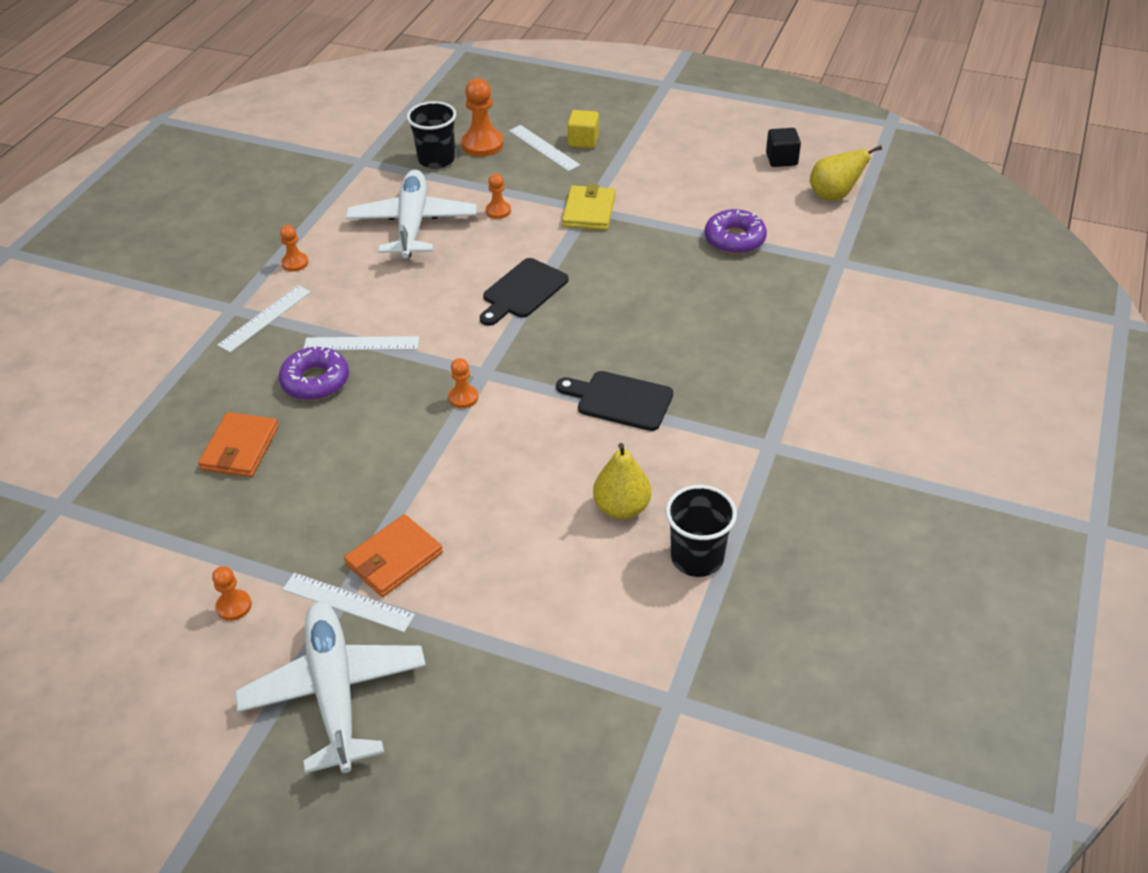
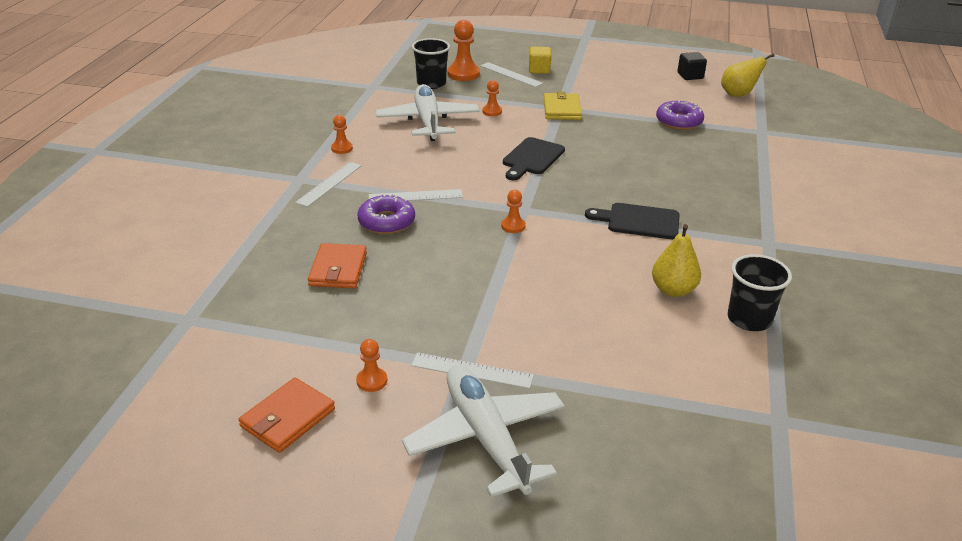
camera: 10 degrees left, 10 degrees down
orange wallet [344,514,443,597] -> orange wallet moved to [239,377,335,453]

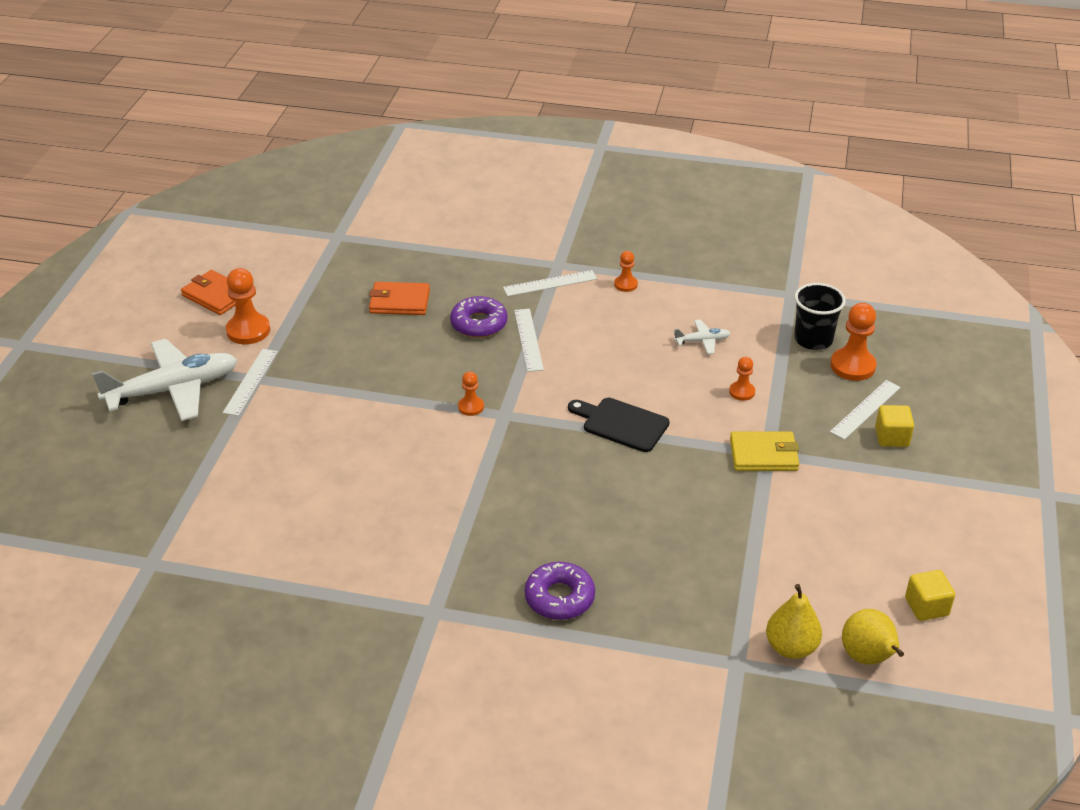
camera: 90 degrees right, 5 degrees up
white ruler [295,162,362,207] -> white ruler turned 45 degrees counterclockwise [503,270,597,296]
orange pawn [356,339,387,392] -> orange pawn [226,268,270,344], size x1.78
white plane [376,84,479,141] -> white plane [674,320,731,354], size x0.44
black cutting board [585,203,680,239] -> none
yellow pear [652,224,701,297] -> yellow pear moved to [766,584,822,659]
purple donut [656,101,704,130] -> purple donut moved to [525,562,595,620]
black cube [677,52,707,80] -> yellow cube [905,570,955,621]
black cup [728,254,792,331] -> none

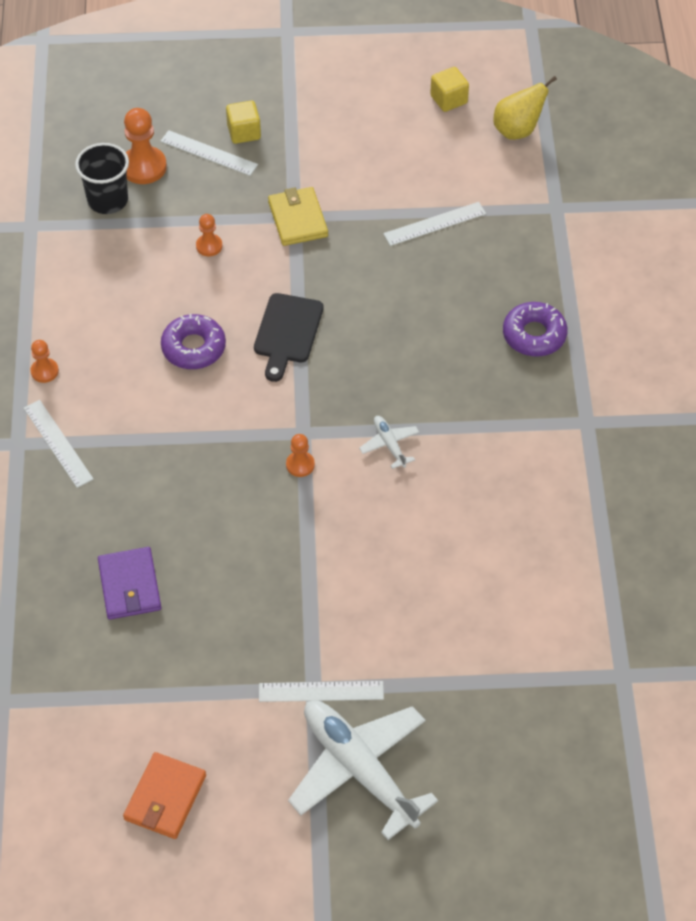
camera: 105 degrees left, 15 degrees up
orange pawn [226,268,270,344] -> none
orange wallet [369,282,430,315] -> purple wallet [98,547,161,620]
purple donut [450,296,507,338] -> purple donut moved to [161,314,226,369]
white ruler [514,309,544,372] -> white ruler moved to [383,202,486,246]
white plane [674,320,731,354] -> white plane moved to [359,416,419,469]
yellow pear [766,584,822,659] -> none

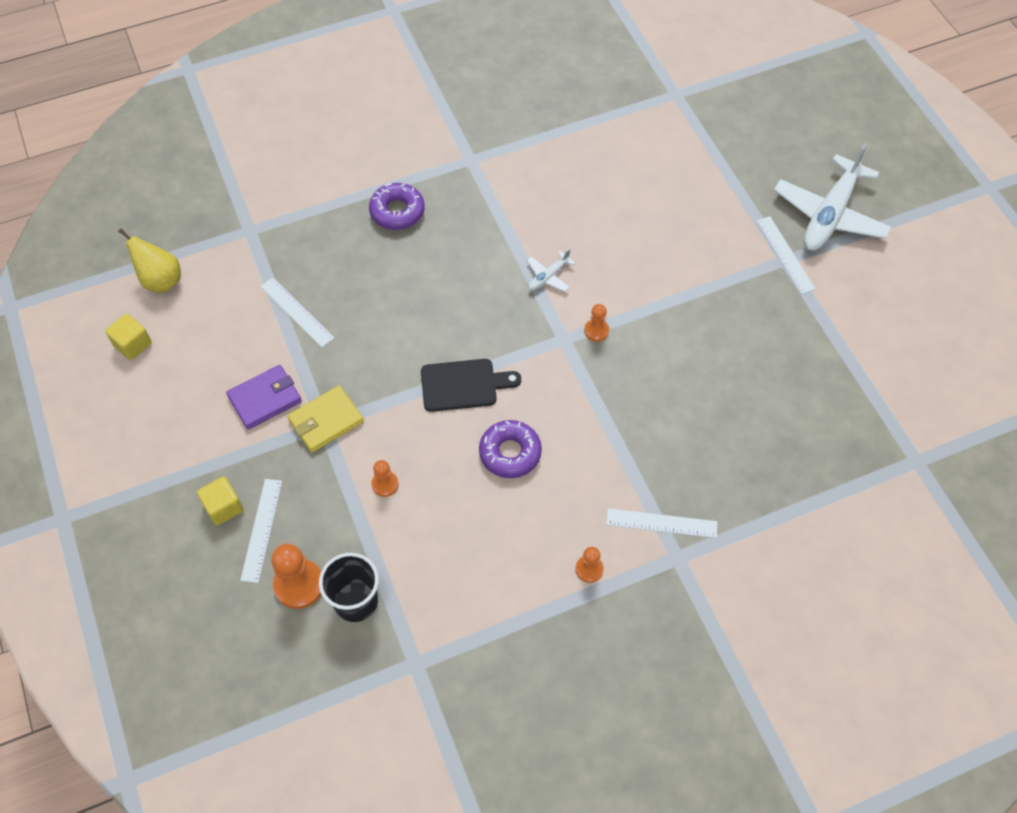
camera: 110 degrees left, 5 degrees up
white ruler [24,400,93,488] -> white ruler turned 60 degrees clockwise [606,508,718,538]
purple wallet [98,547,161,620] -> purple wallet moved to [226,365,302,430]
orange wallet [123,752,206,839] -> none

